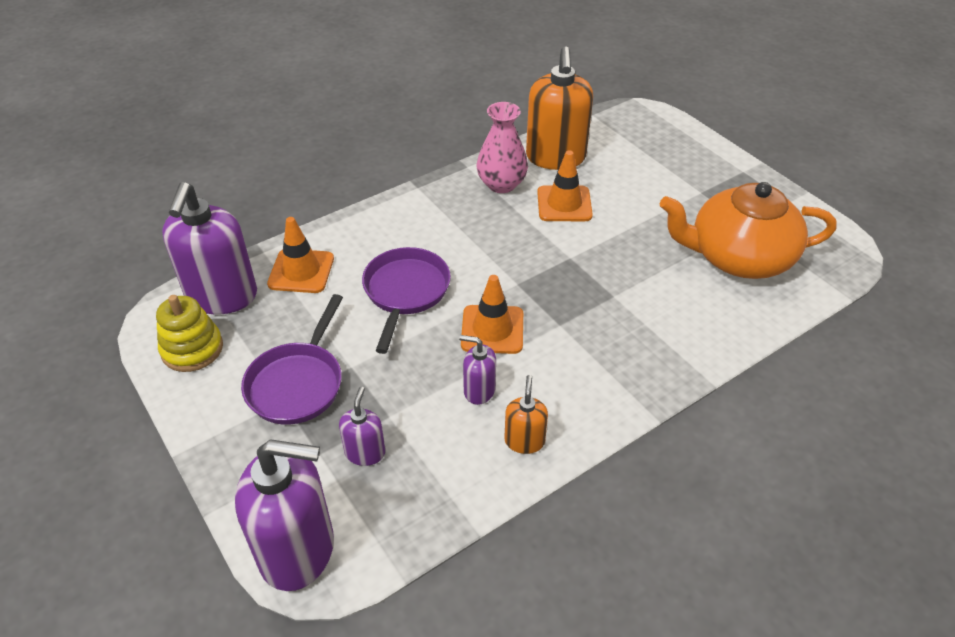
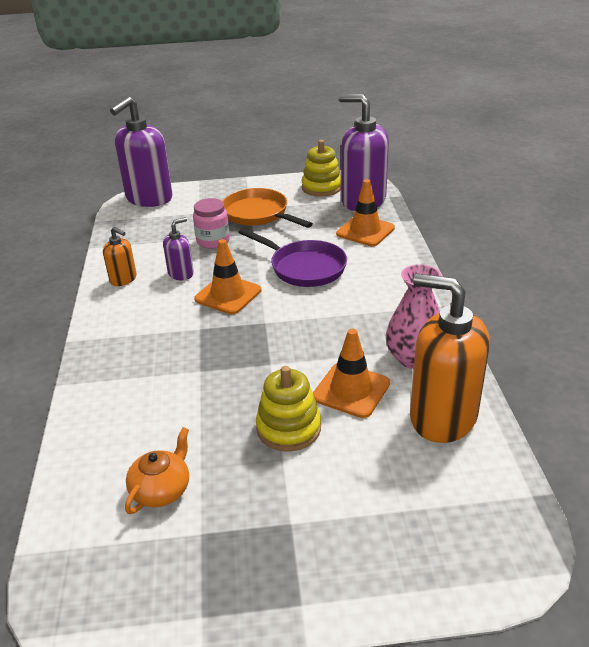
camera: 120 degrees right, 10 degrees down
purple pan [241,294,343,425] -> orange pan [223,188,313,228]
purple soap dispenser [339,387,385,466] -> none
orange teapot [660,182,837,279] -> orange teapot [125,427,189,514], size x0.45
none -> pink jar [193,198,230,249]
none -> yellow stacking toy [256,366,321,452]

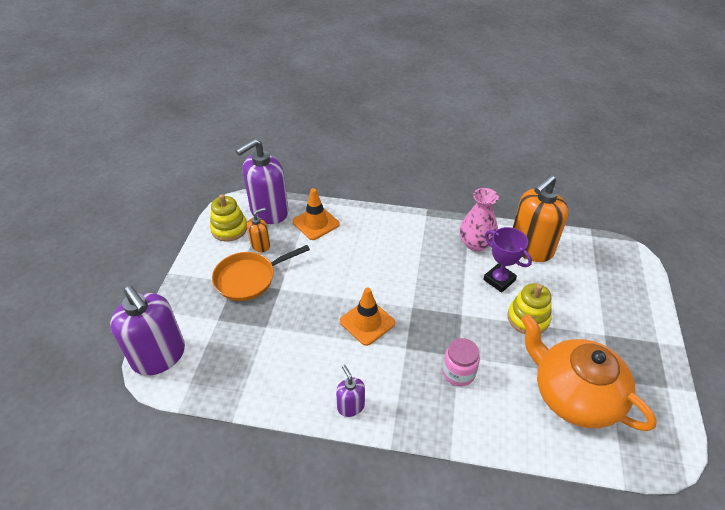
camera: 75 degrees left, 10 degrees up
orange soap dispenser [103,227,137,286] -> orange soap dispenser moved to [247,207,270,252]
orange teapot [125,427,189,514] -> orange teapot [521,314,657,431], size x2.22
purple soap dispenser [163,217,194,280] -> purple soap dispenser moved to [336,365,365,417]
pink jar [193,198,230,249] -> pink jar moved to [443,338,480,386]
purple pan [239,228,347,287] -> none
orange traffic cone [313,329,390,418] -> purple trophy [483,227,532,292]

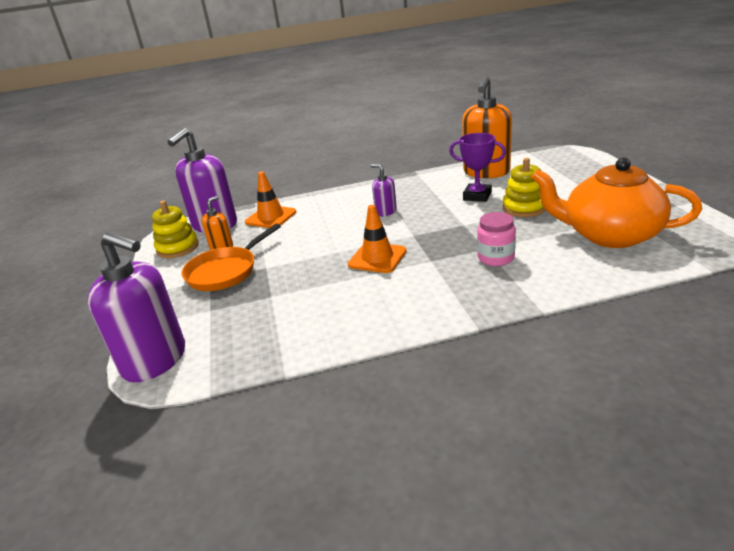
camera: 20 degrees left, 15 degrees down
purple soap dispenser [336,365,365,417] -> purple soap dispenser moved to [370,164,397,216]
pink vase [459,188,499,251] -> none

